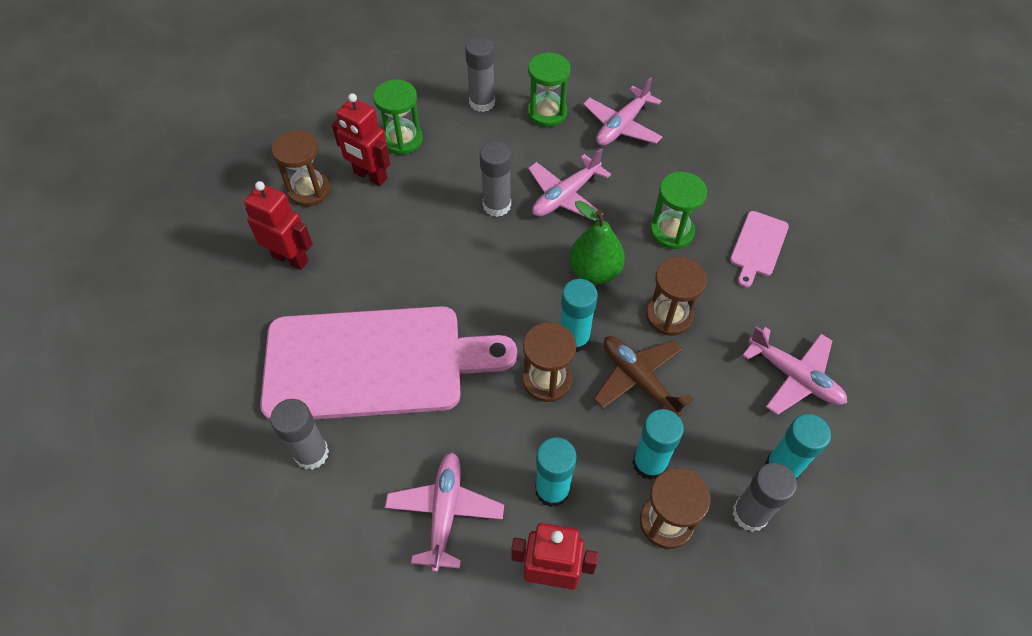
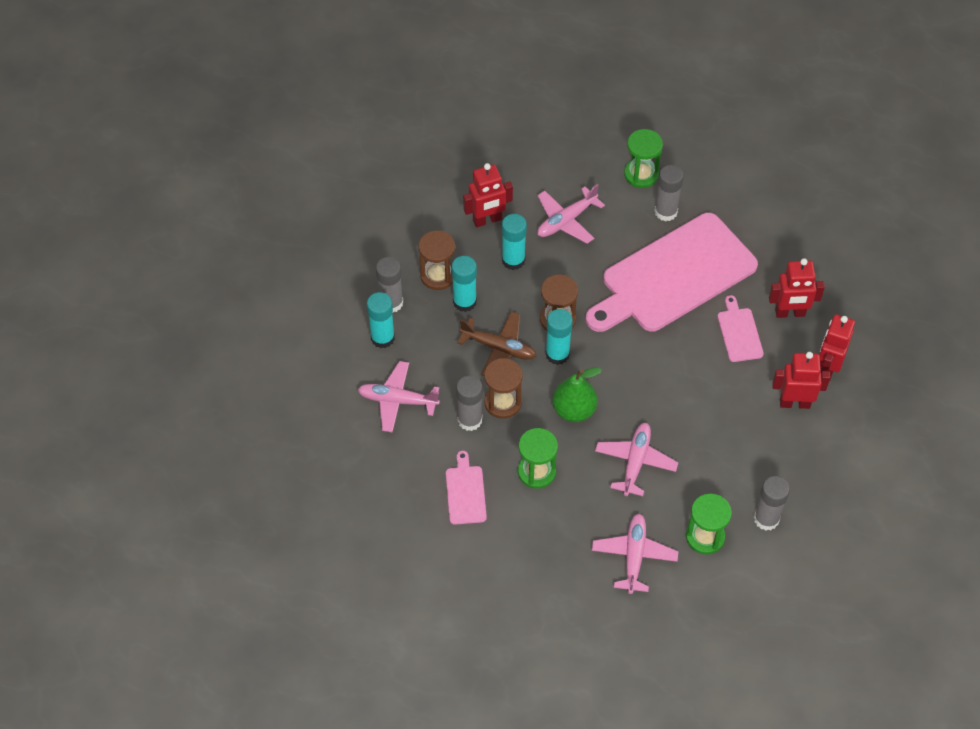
camera: 150 degrees right, 0 degrees up
brown hourglass [272,130,330,207] -> red robot [819,314,855,382]
green hourglass [373,79,423,155] -> green hourglass moved to [624,129,663,188]
pink plane [385,452,504,572] -> pink plane turned 75 degrees clockwise [537,184,605,244]
grey glue stick [480,141,511,217] -> grey glue stick moved to [456,375,483,431]
none -> pink cutting board [718,295,764,362]

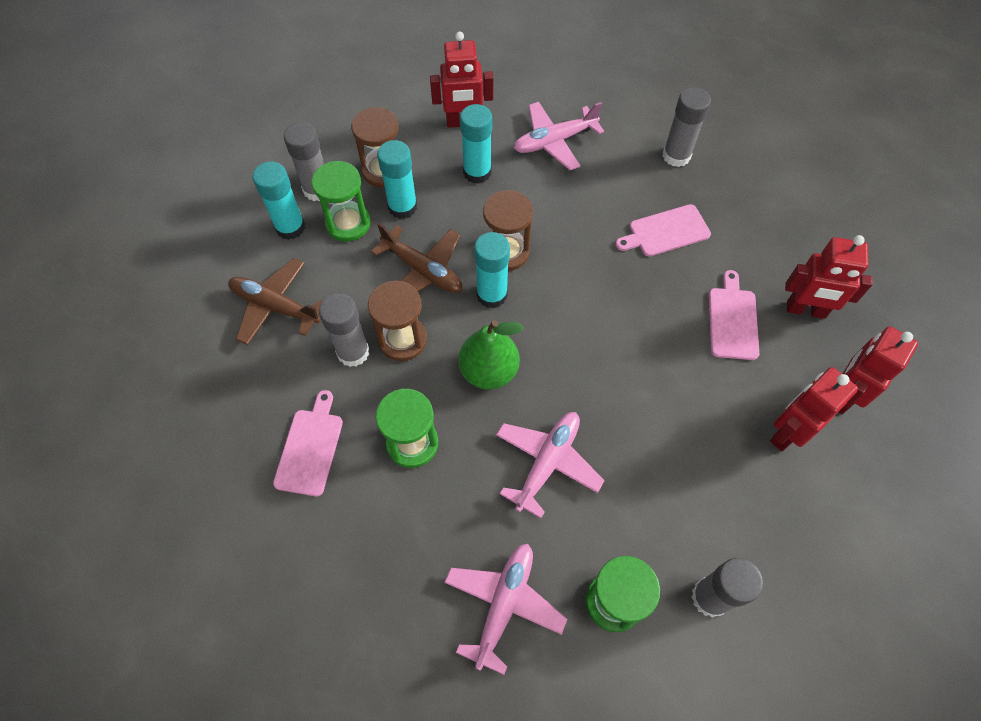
camera: 15 degrees right, 5 degrees up
pink plane [358,361,440,432] -> brown plane [228,258,323,345]
pink cutting board [586,213,758,332] -> pink cutting board [615,204,711,256], size x0.41
green hourglass [624,129,663,188] -> green hourglass moved to [311,161,371,242]
red robot [772,352,830,409] -> red robot turned 60 degrees counterclockwise [770,367,858,451]

